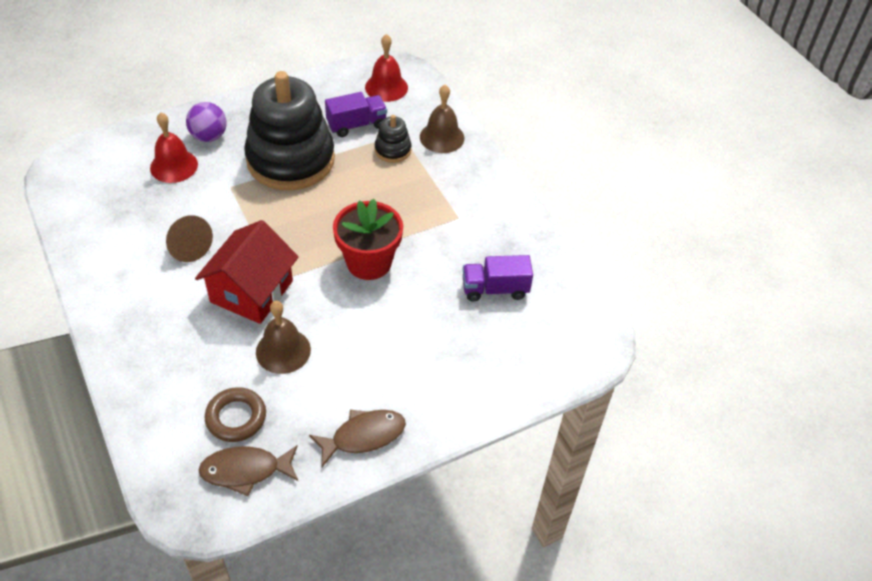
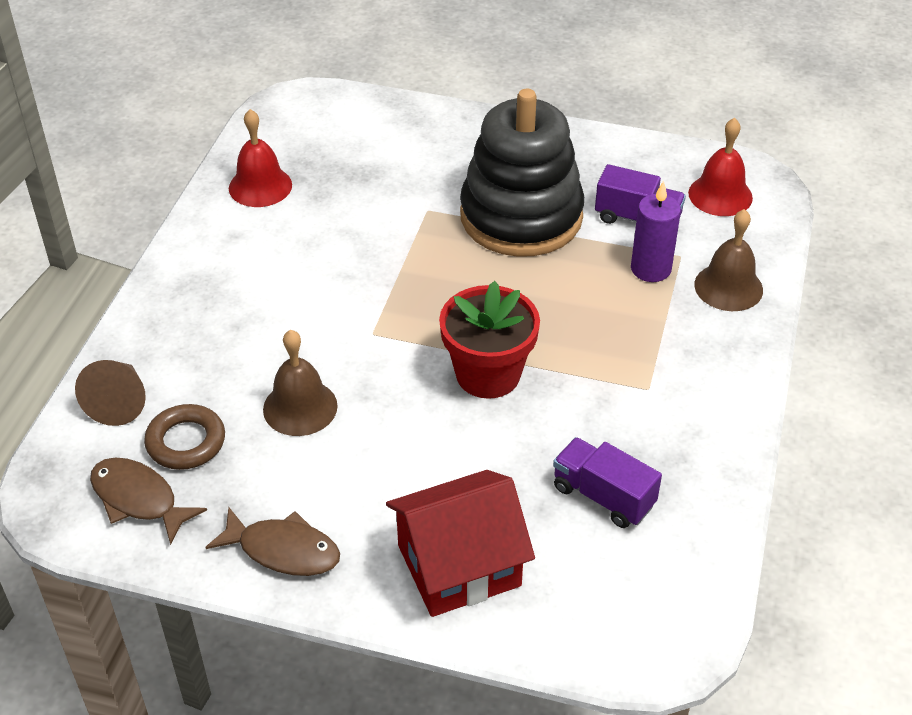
camera: 45 degrees right, 5 degrees down
red bell [150,112,198,183] -> red bell moved to [229,109,292,207]
brown cone [166,215,213,262] -> brown cone moved to [75,360,146,426]
purple ball [186,102,227,142] -> none
red house [195,220,299,324] -> red house moved to [386,470,535,617]
black stacking toy [375,115,411,163] -> purple candle [631,180,681,282]

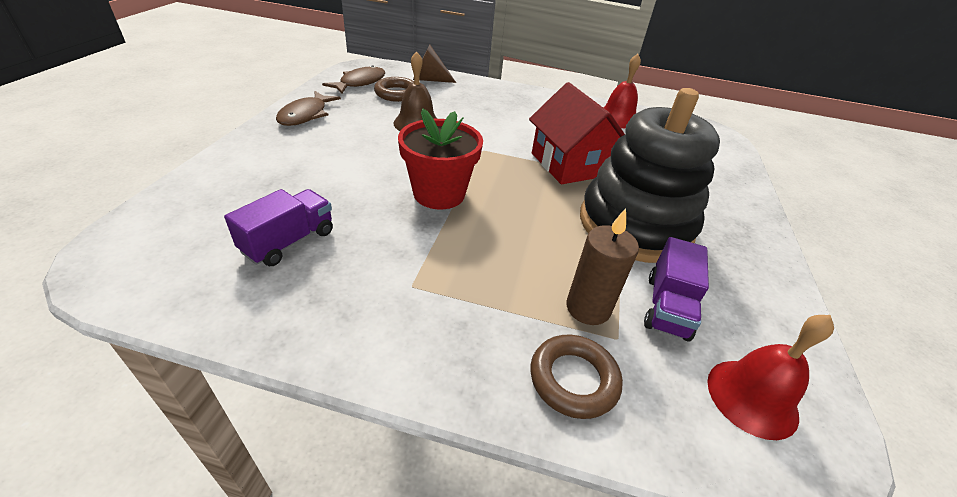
camera: 85 degrees right, 5 degrees down
red house [386,470,535,617] -> red house moved to [529,82,625,184]
purple candle [631,180,681,282] -> brown candle [566,208,639,325]
brown bell [694,209,763,311] -> brown ring [530,335,623,419]

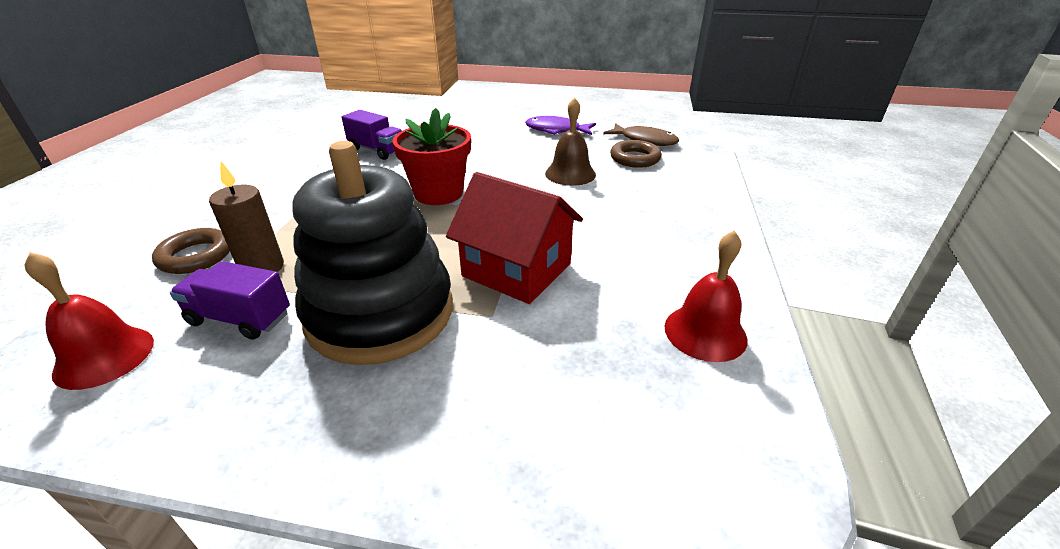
camera: 90 degrees right, 5 degrees down
brown fish [276,91,341,126] -> purple fish [525,116,596,135]
brown cone [413,44,456,83] -> none
red house [529,82,625,184] -> red house turned 60 degrees clockwise [446,172,583,304]

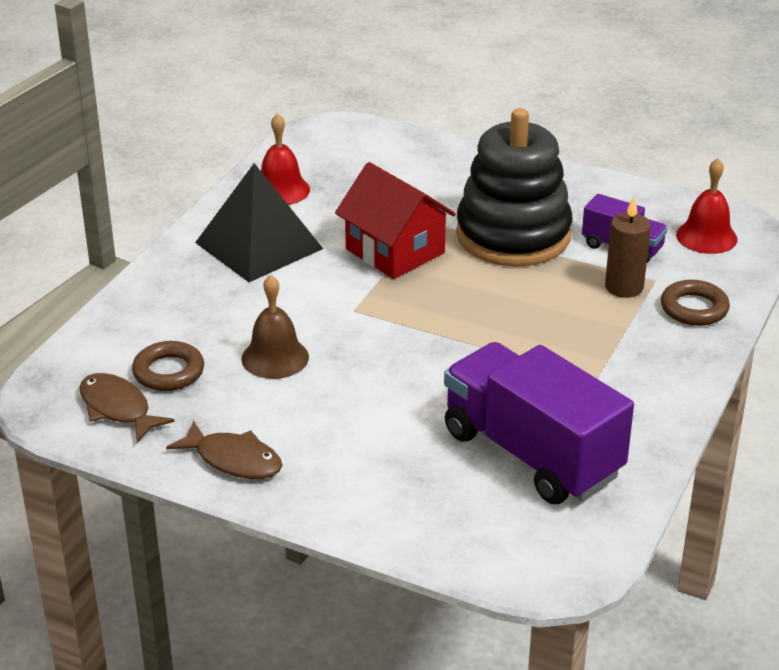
camera: 165 degrees left, 0 degrees up
purple truck [342,110,402,160] -> purple truck [444,342,634,504], size x1.99
red flower pot [393,108,471,205] -> none
purple fish [525,116,596,135] -> brown fish [166,420,282,479]
none -> black pyramid [195,163,323,282]

